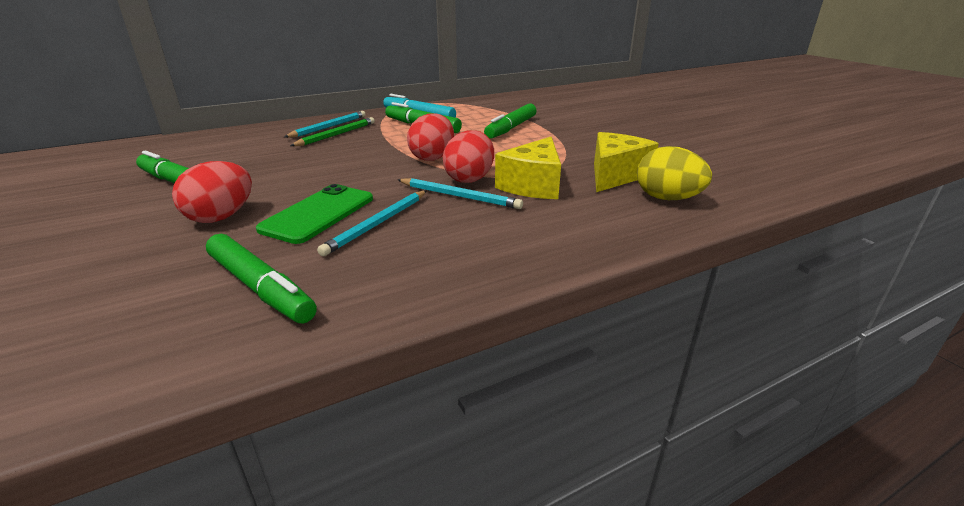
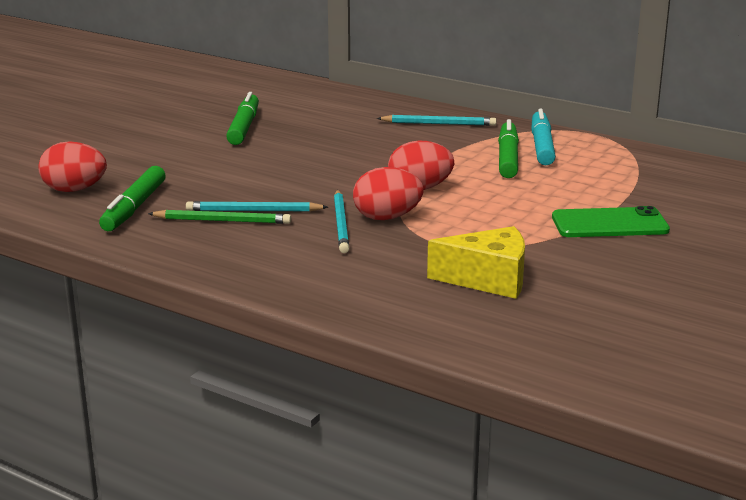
camera: 60 degrees right, 5 degrees down
red egg [172,161,252,223] -> red egg moved to [38,141,107,192]
green phone [256,184,373,244] -> green phone moved to [552,206,670,237]
green pencil [290,117,375,146] -> green pencil moved to [148,210,291,224]
green marker [484,103,537,139] -> none
yellow cheese [495,137,561,199] -> none
yellow egg [637,146,712,200] -> none

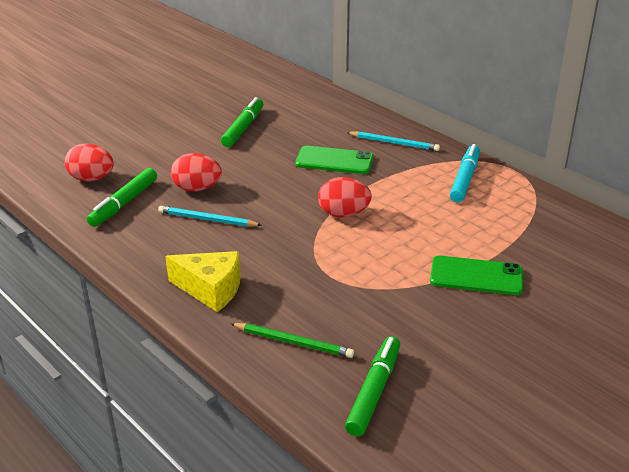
camera: 15 degrees right, 10 degrees up
green pencil [148,210,291,224] -> green pencil moved to [230,323,354,358]
turquoise pencil [334,190,349,253] -> none
red egg [353,167,423,220] -> red egg moved to [171,153,222,192]
yellow cheese [427,226,525,299] -> yellow cheese moved to [165,251,240,312]
green marker [498,119,519,178] -> green marker moved to [345,336,400,437]
none -> green phone [295,146,373,174]

